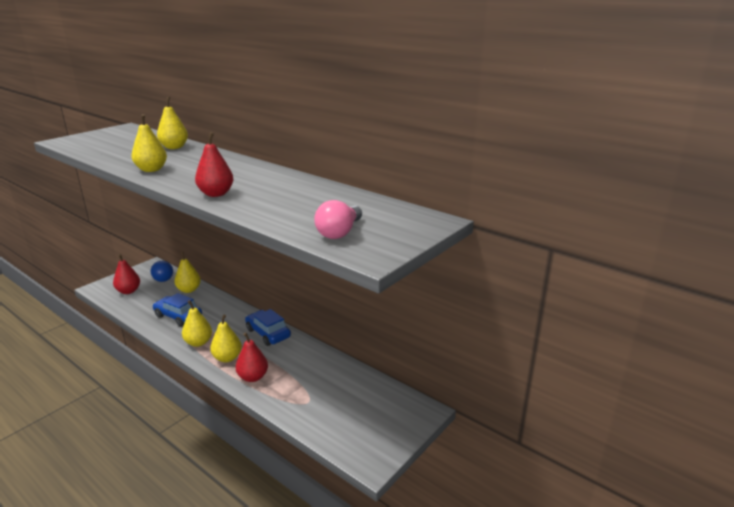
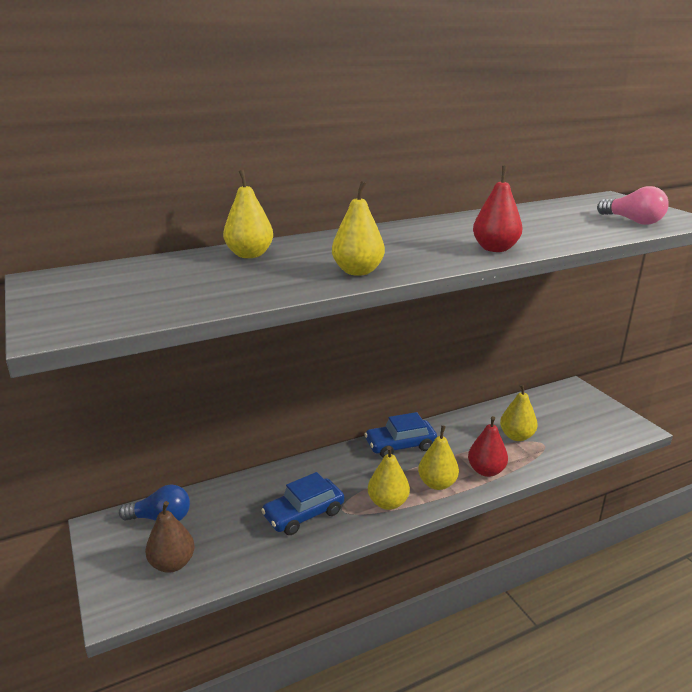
camera: 65 degrees left, 0 degrees up
red pear [113,254,140,294] -> brown pear [145,501,195,573]
yellow pear [174,252,201,293] -> yellow pear moved to [500,383,538,441]

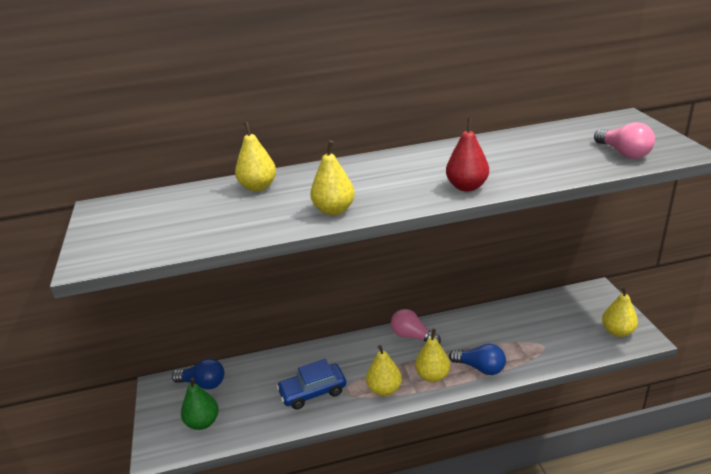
camera: 15 degrees right, 5 degrees up
brown pear [145,501,195,573] -> green pear [181,377,219,430]
blue car [365,412,437,458] -> pink light bulb [391,309,441,344]
red pear [468,416,508,477] -> blue light bulb [449,344,506,375]
yellow pear [500,383,538,441] -> yellow pear moved to [602,286,638,337]

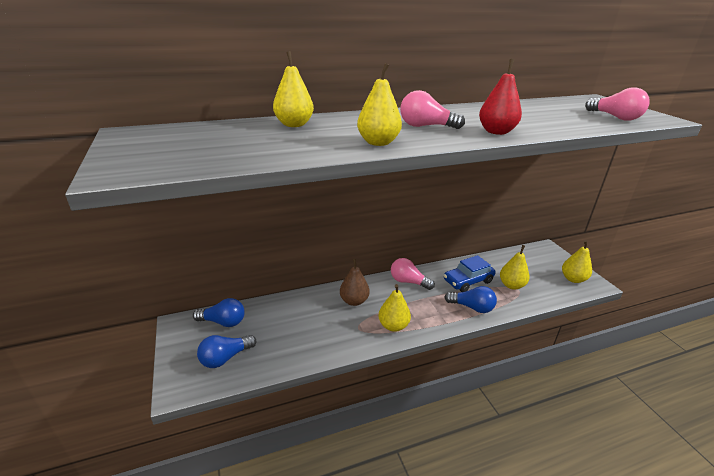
camera: 10 degrees left, 0 degrees up
green pear [181,377,219,430] -> blue light bulb [197,335,256,368]
blue car [276,359,346,410] -> blue car moved to [444,255,496,292]
yellow pear [415,329,450,382] -> yellow pear moved to [500,245,530,290]
none -> brown pear [340,258,370,306]
none -> pink light bulb [400,90,465,129]

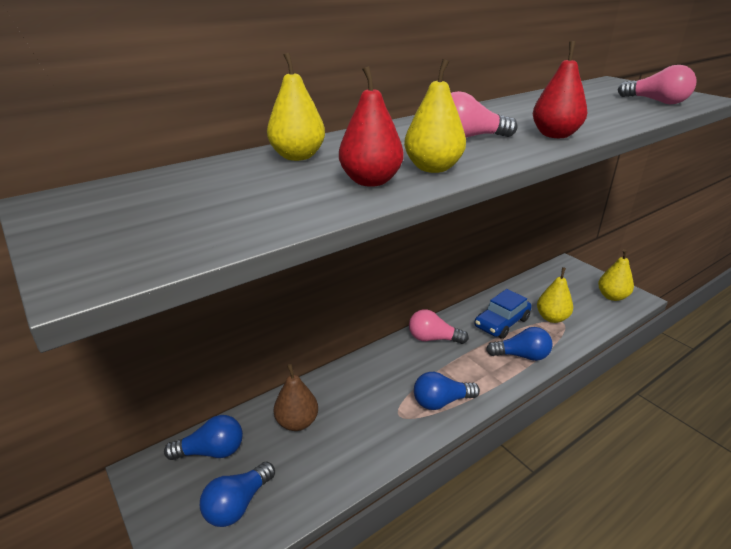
camera: 15 degrees left, 0 degrees up
brown pear [340,258,370,306] -> brown pear moved to [274,364,318,431]
yellow pear [378,284,411,332] -> blue light bulb [414,372,480,410]
none -> red pear [339,66,404,187]

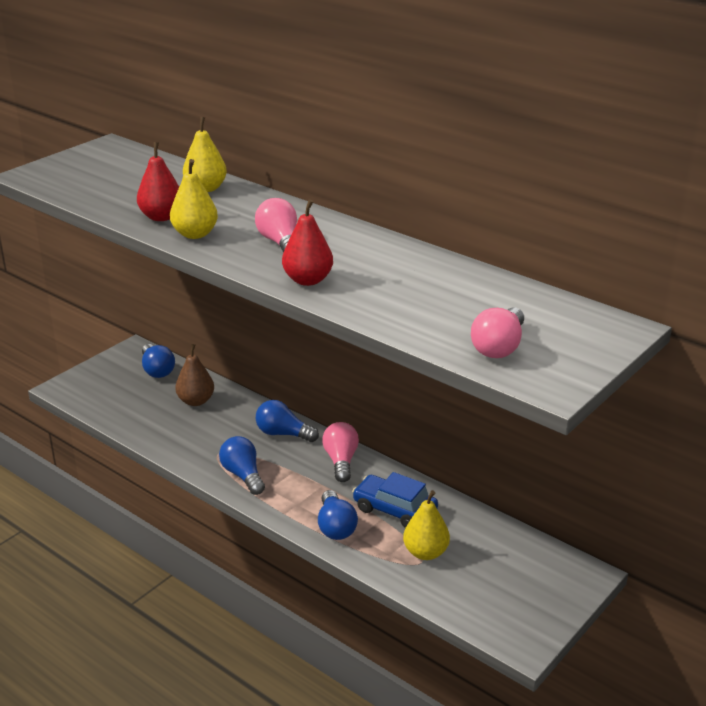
camera: 75 degrees right, 0 degrees up
blue light bulb [200,462,275,527] -> blue light bulb moved to [256,400,319,442]
yellow pear [598,249,634,301] -> none

